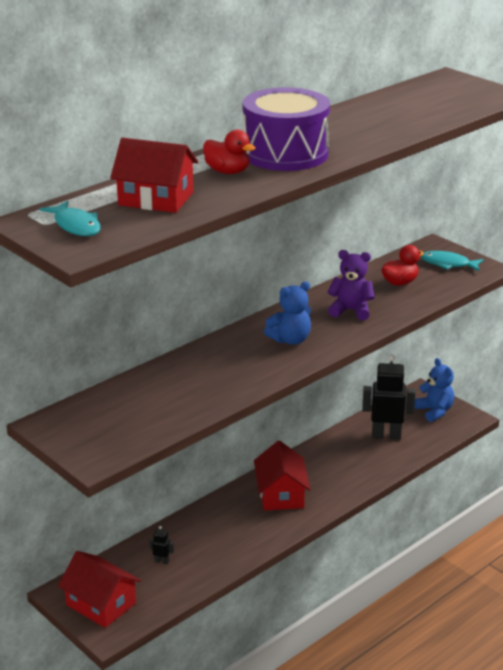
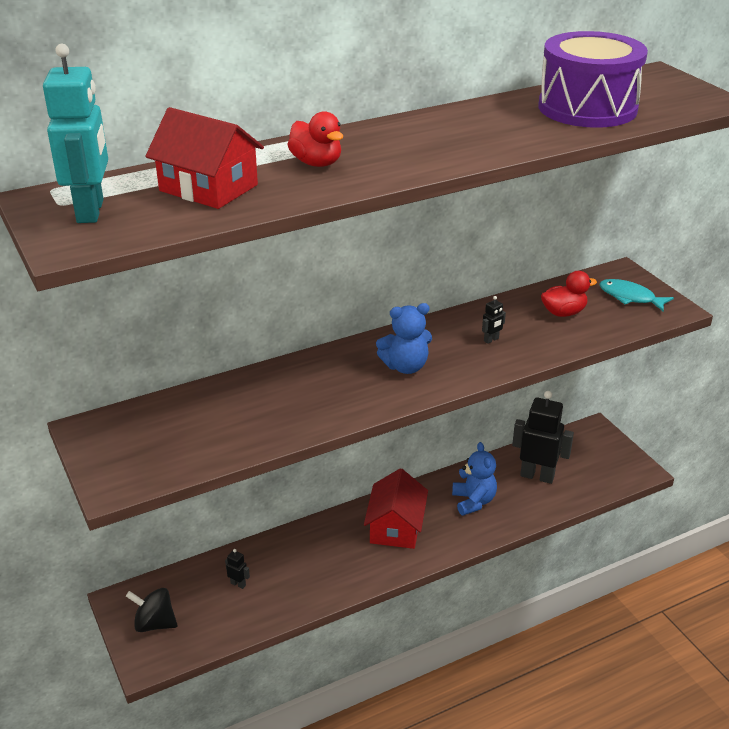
camera: 15 degrees right, 5 degrees up
turquoise fish [40,201,101,236] -> turquoise robot [43,44,108,223]
red house [58,551,141,628] -> black spinning top [126,588,178,632]
purple drum [243,87,330,171] -> purple drum moved to [538,31,648,128]
purple teddy bear [327,250,375,320] -> black robot [482,296,506,344]
blue teddy bear [414,358,454,422] -> blue teddy bear moved to [452,442,497,516]

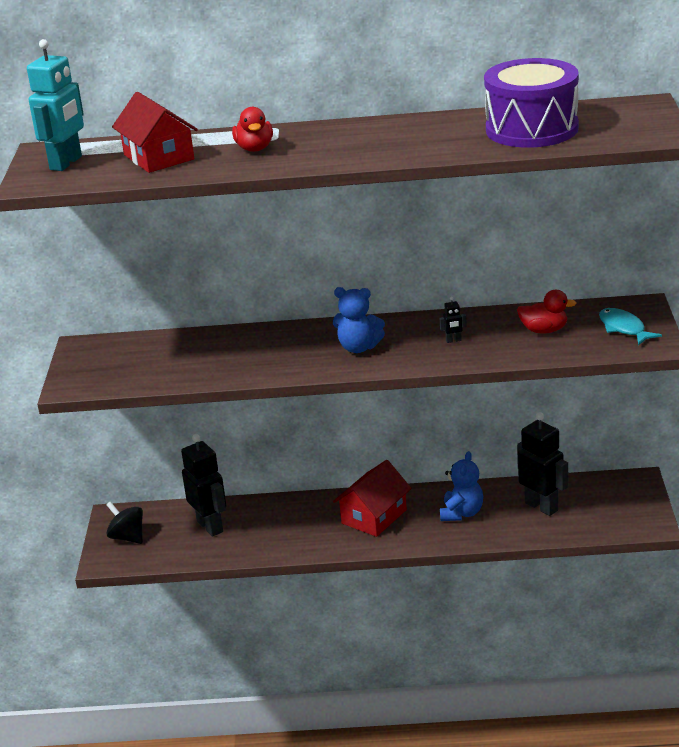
camera: 30 degrees right, 5 degrees down
black robot [225,549,250,589] -> black robot [181,434,226,537], size x2.42

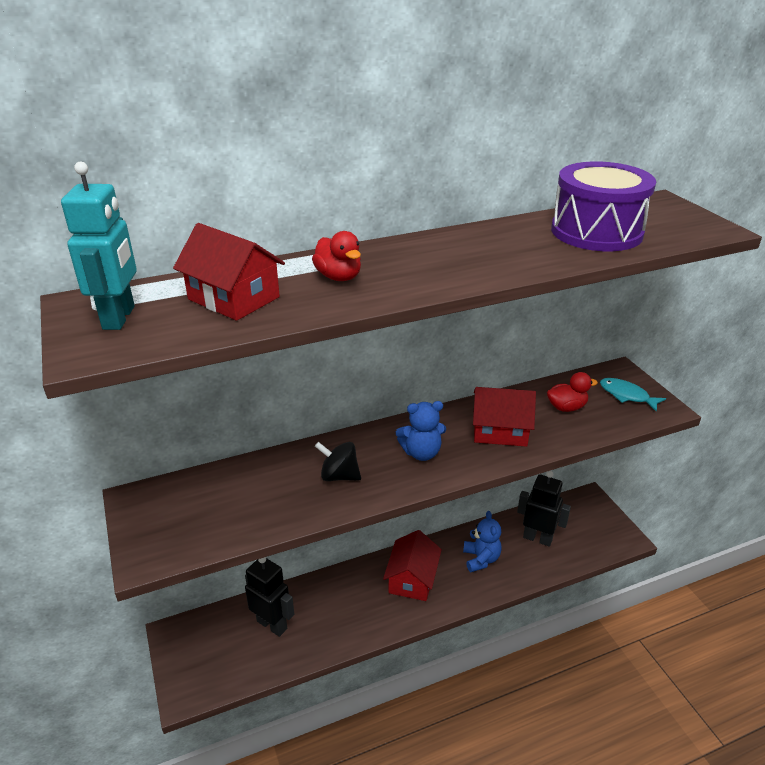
camera: 25 degrees left, 5 degrees up
black spinning top [106,501,143,544] -> black spinning top moved to [315,442,361,481]
black robot [439,297,467,343] -> red house [473,387,536,447]

